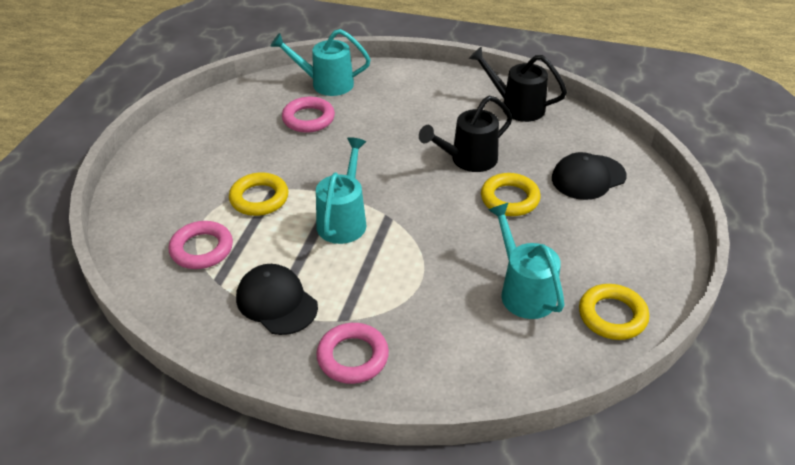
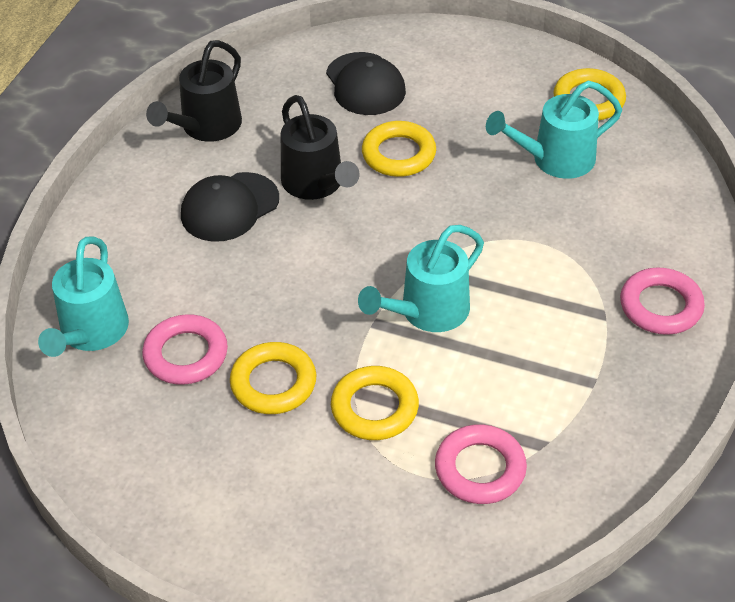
camera: 85 degrees left, 5 degrees up
black cap [236,264,318,335] -> black cap moved to [181,172,279,242]
turquoise watering can [316,137,367,244] -> turquoise watering can turned 60 degrees counterclockwise [358,225,484,332]
none -> yellow ring [230,342,316,414]

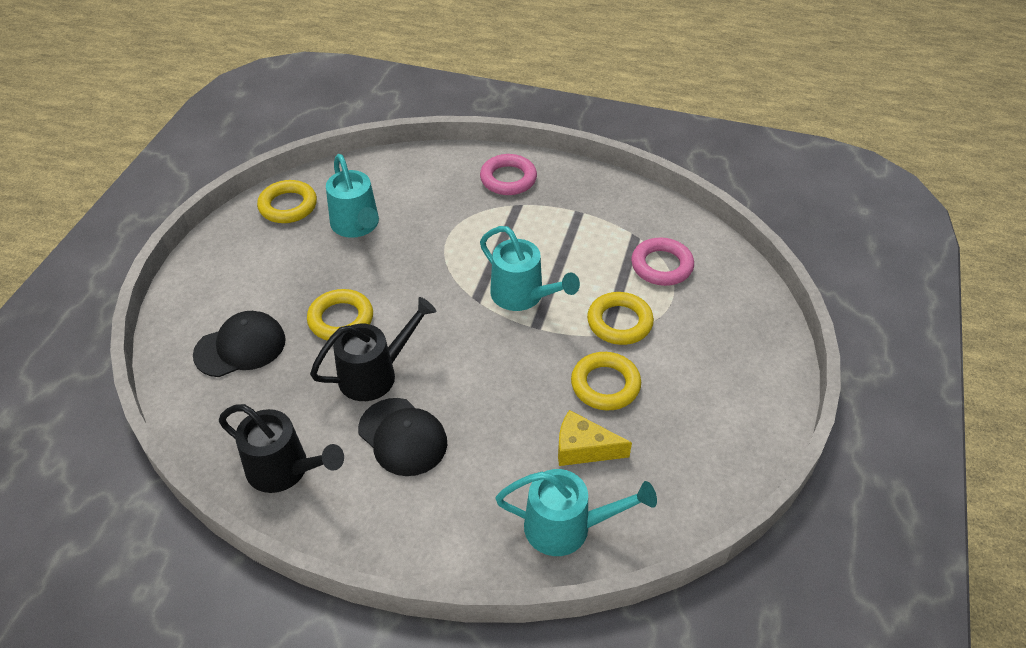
camera: 95 degrees left, 0 degrees up
pink ring [142,314,228,385] -> yellow cheese [558,410,632,466]

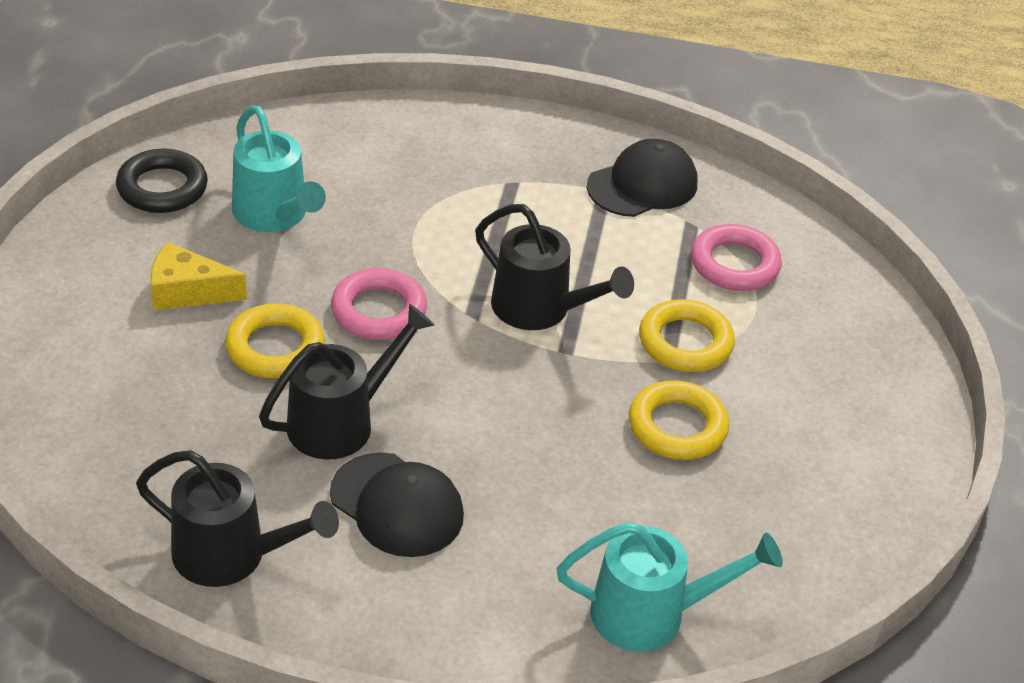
camera: 10 degrees left, 5 degrees down
black cap [193,311,286,377] -> black cap moved to [587,139,697,217]
yellow ring [257,180,317,223] -> black ring [116,149,208,213]
pink ring [480,154,537,195] -> pink ring moved to [331,268,427,340]
turquoise watering can [480,226,580,311] -> black watering can [475,204,634,330]
yellow cheese [558,410,632,466] -> yellow cheese moved to [150,242,247,310]

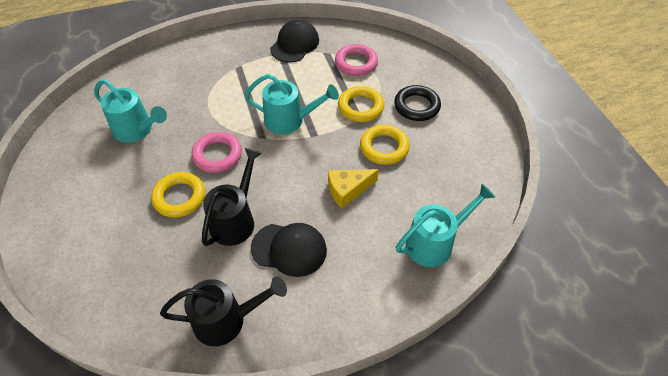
camera: 25 degrees left, 10 degrees up
black ring [116,149,208,213] -> black ring moved to [394,85,441,121]
yellow cheese [150,242,247,310] -> yellow cheese moved to [328,169,379,209]
black watering can [475,204,634,330] -> turquoise watering can [244,74,339,134]

